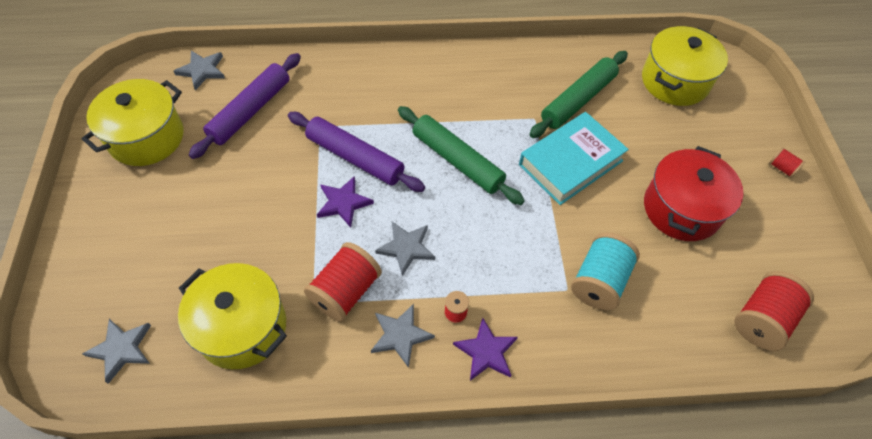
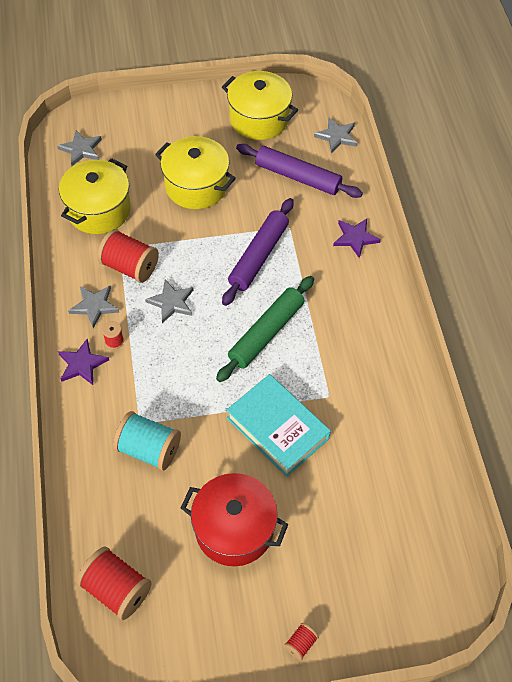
camera: 85 degrees right, 0 degrees up
purple star [317,176,374,228] -> purple star moved to [333,219,381,258]
green rolling pin [529,51,628,138] -> none
yellow pot [642,26,728,106] -> yellow pot moved to [155,136,236,209]

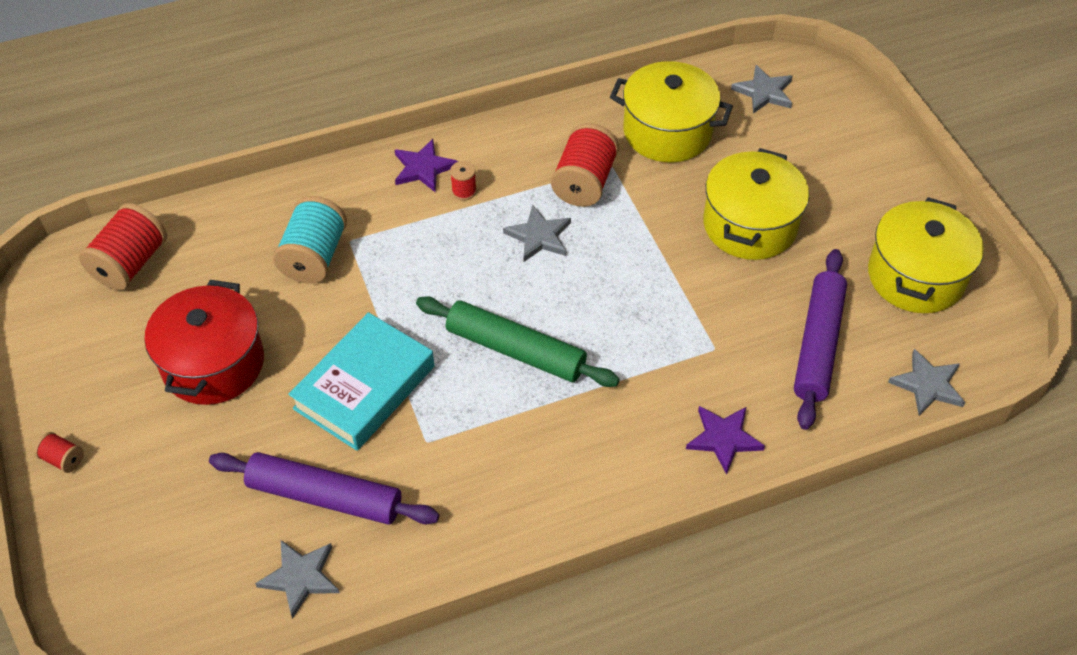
camera: 80 degrees right, 5 degrees down
grey star [68,286,119,328] -> grey star moved to [255,540,340,619]
purple rolling pin [222,198,294,306] -> purple rolling pin moved to [209,452,439,525]

